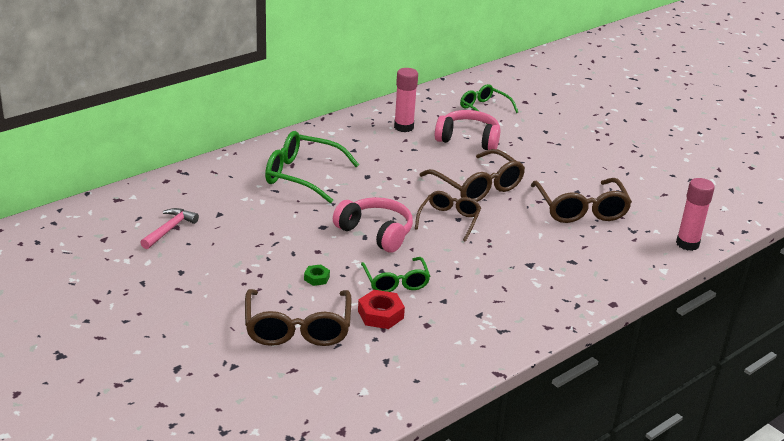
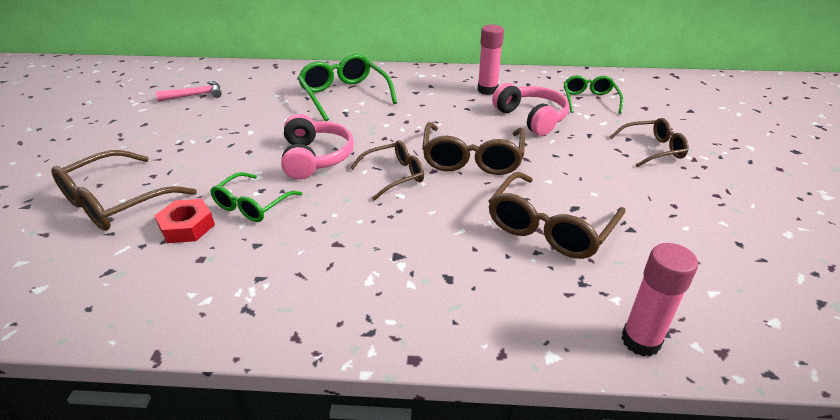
camera: 45 degrees right, 5 degrees up
green nut [304,264,330,286] -> none
none -> brown glasses [610,118,689,167]

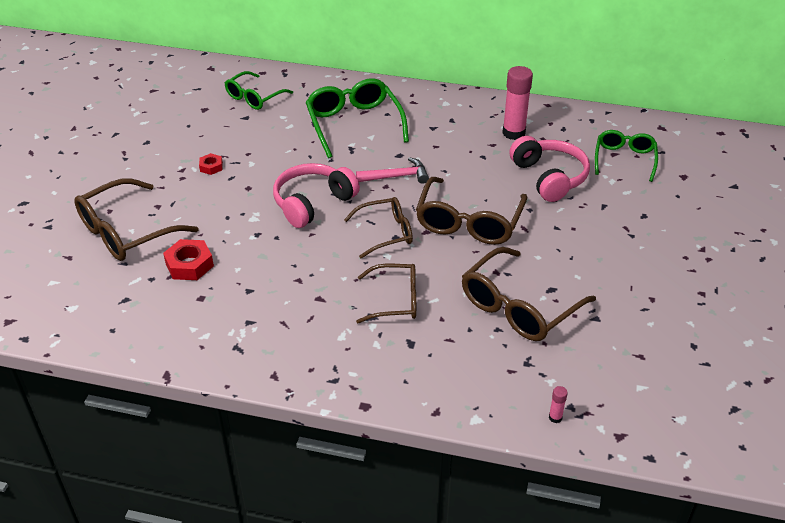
camera: 10 degrees right, 5 degrees up
pink hammer [156,81,222,101] -> pink hammer moved to [356,157,429,184]
green glasses [210,172,302,222] -> green glasses moved to [225,71,293,110]
pink headphones [281,114,354,179] -> pink headphones turned 135 degrees counterclockwise [273,163,360,228]
brown glasses [610,118,689,167] -> brown glasses moved to [356,264,416,323]
pink glue stick [621,243,698,357] -> pink glue stick [549,386,568,423], size x0.43
none -> red nut [199,153,223,175]

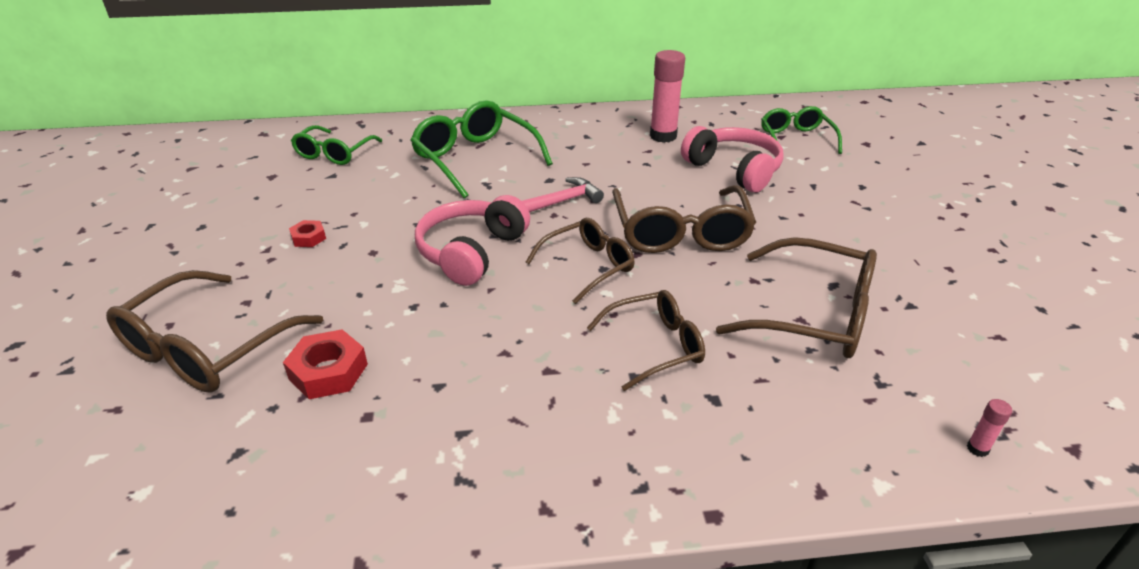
camera: 20 degrees left, 5 degrees down
brown glasses [462,247,596,341] -> brown glasses turned 90 degrees counterclockwise [716,237,877,358]

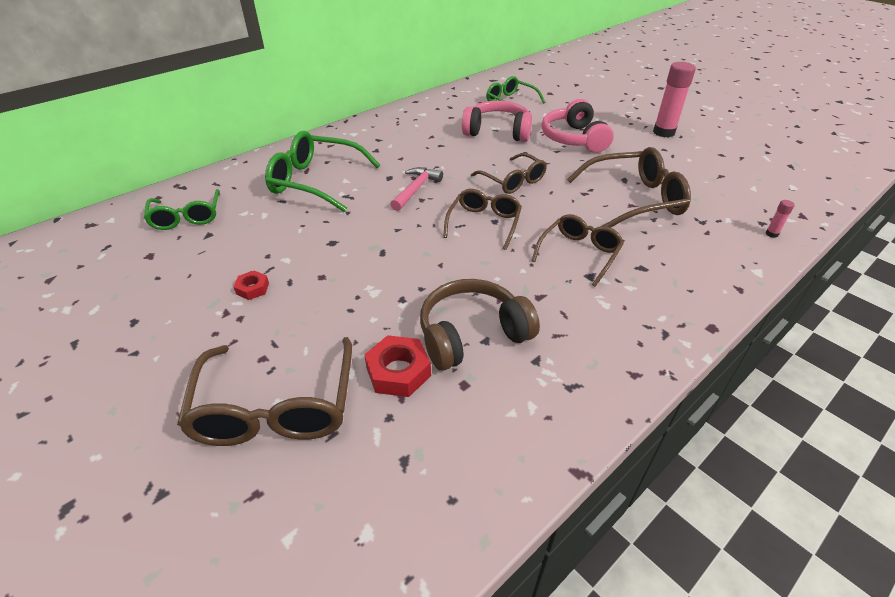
camera: 35 degrees left, 5 degrees up
pink headphones [415,195,530,286] -> pink headphones moved to [542,99,613,153]
brown glasses [612,185,756,253] -> brown glasses [471,153,547,194], size x0.64
pink glue stick [650,50,685,143] -> pink glue stick moved to [653,62,696,137]
none -> brown headphones [420,279,540,371]

